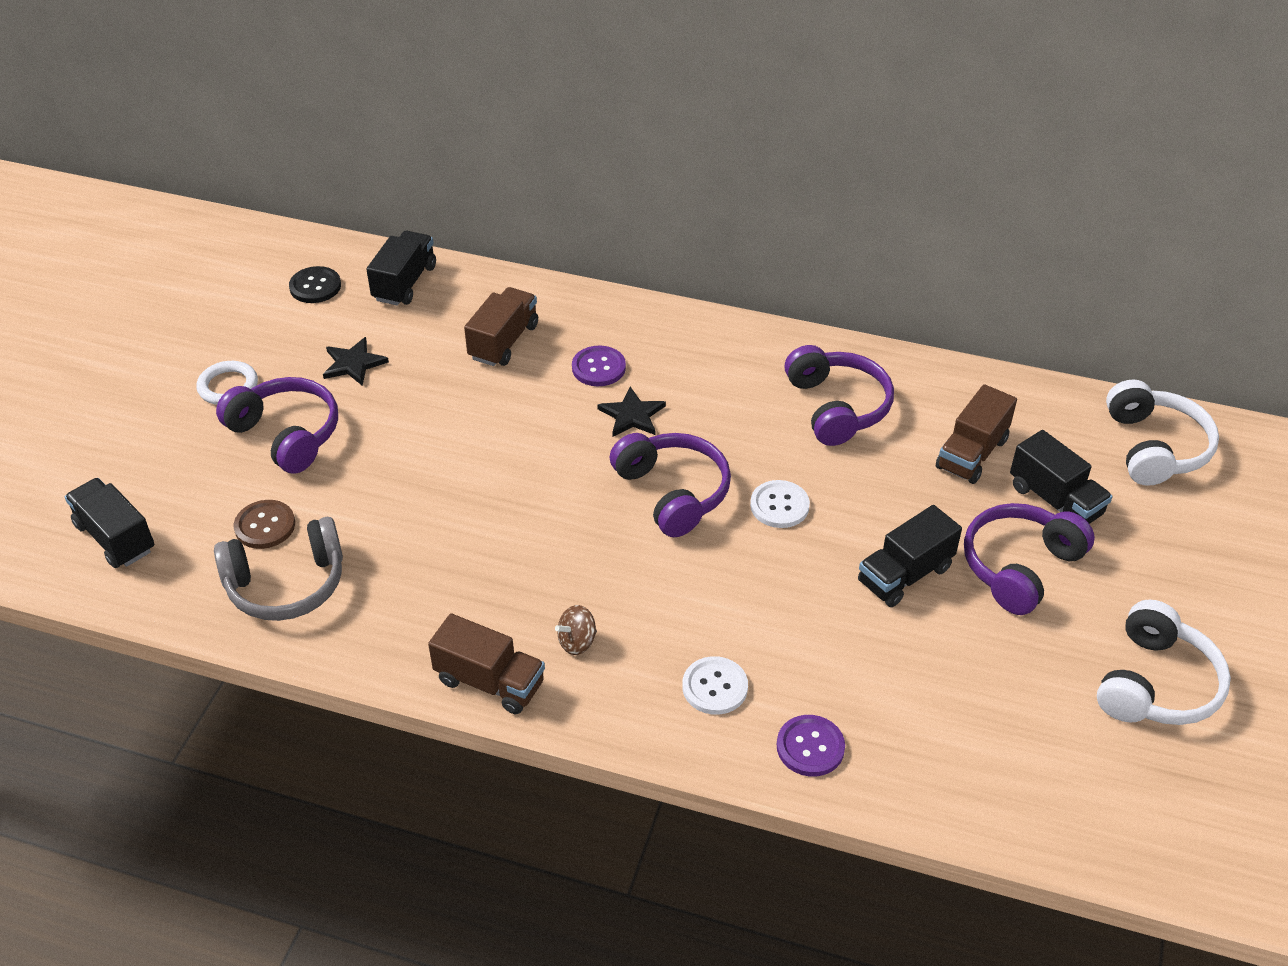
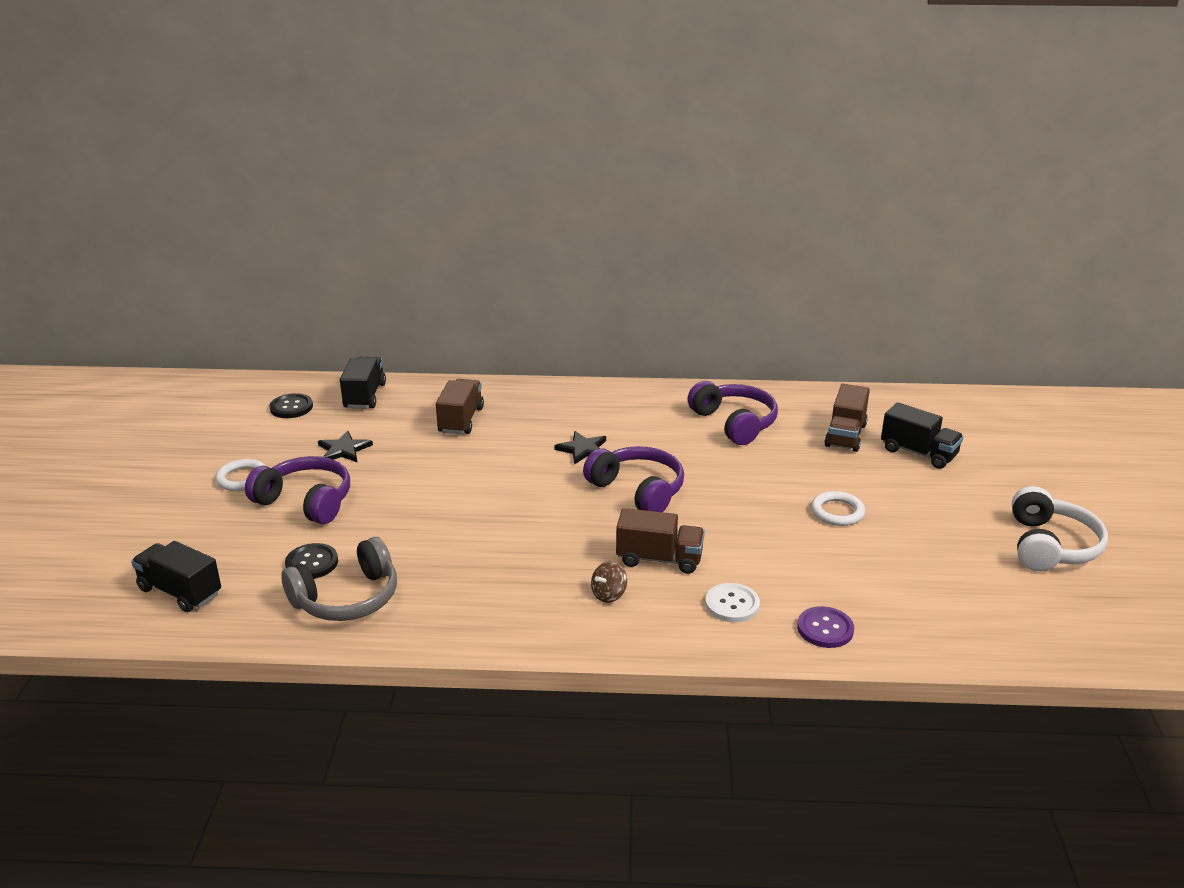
camera: 15 degrees left, 15 degrees down
brown button [234,500,295,549] -> black button [285,543,338,579]
brown truck [428,613,545,714] -> brown truck moved to [616,508,705,574]
purple button [572,346,626,386] -> none
white button [750,480,810,528] -> none
black truck [858,505,962,607] -> white ring [811,491,865,526]
purple headphones [964,503,1095,615] -> none
white headphones [1106,380,1219,486] -> none

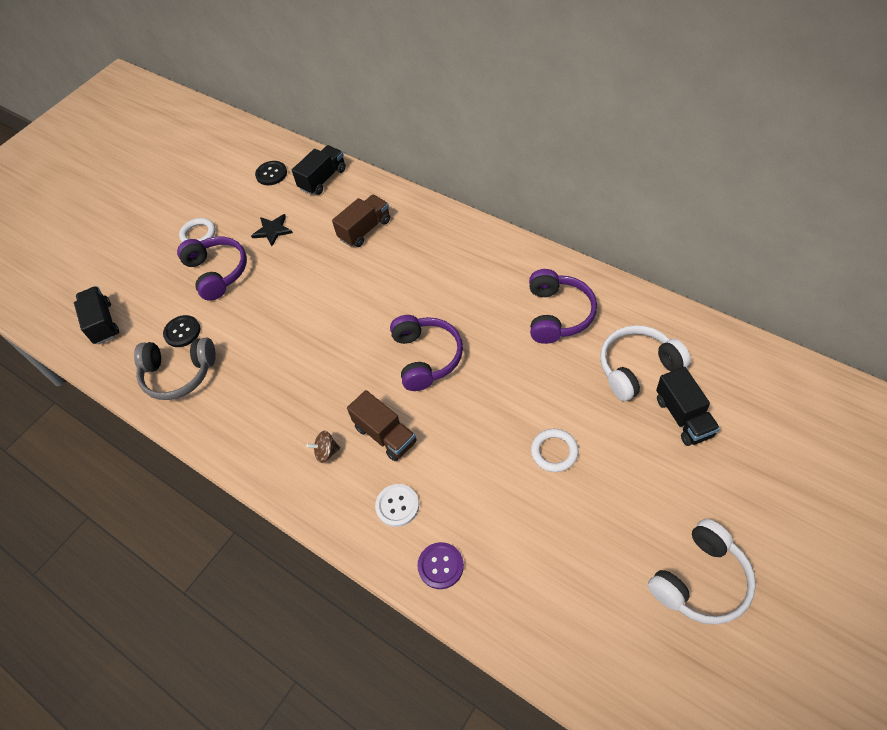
camera: 40 degrees right, 25 degrees up
black star [554,431,606,465] -> none
brown truck [824,384,870,452] -> white headphones [600,325,691,401]

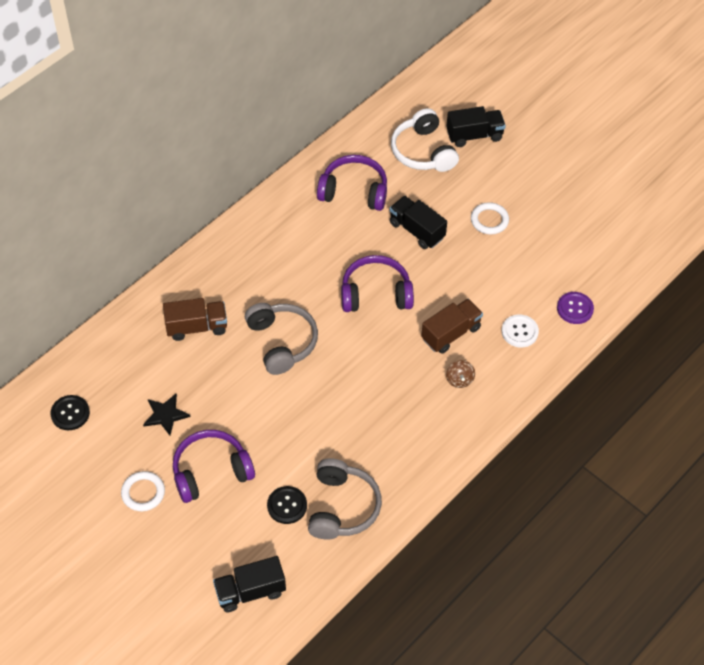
camera: 90 degrees left, 0 degrees up
black truck [292,145,346,195] -> black truck moved to [389,196,447,249]
brown truck [332,195,390,247] -> brown truck turned 120 degrees clockwise [163,298,227,341]
white headphones [648,519,756,625] -> none
none -> grey headphones [245,303,318,375]

